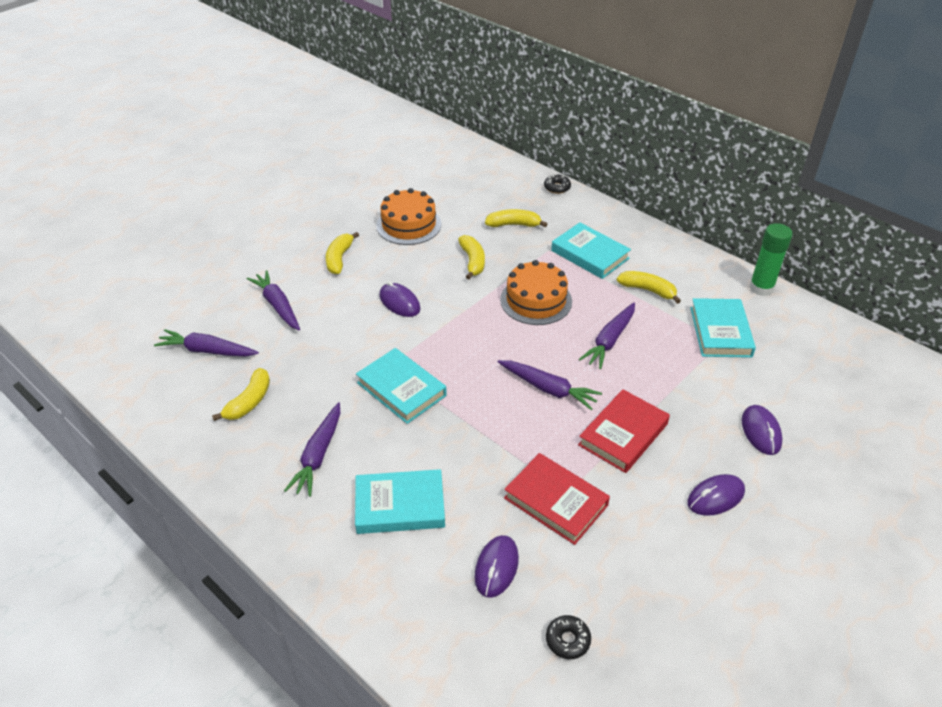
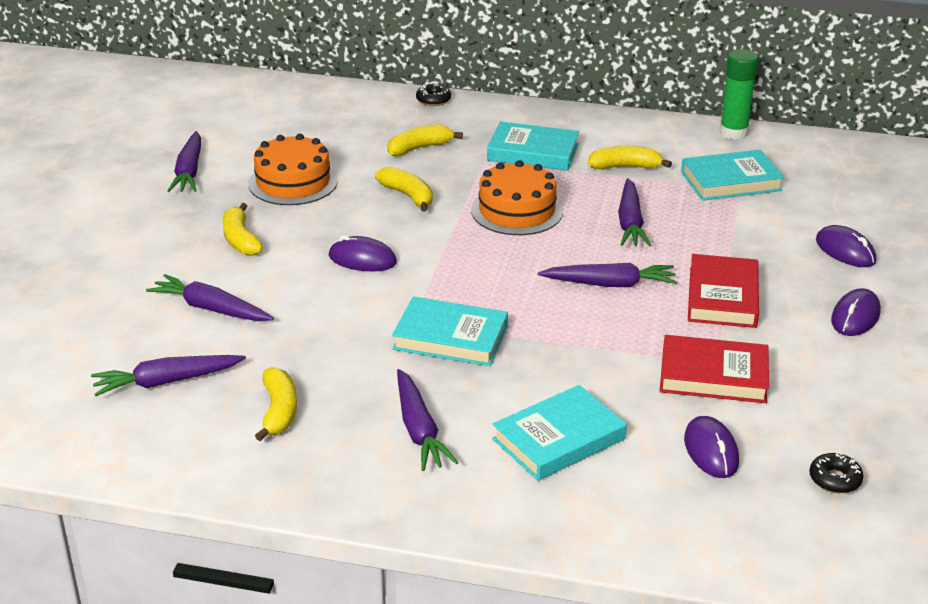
camera: 30 degrees left, 10 degrees down
turquoise book [690,298,756,358] -> turquoise book turned 75 degrees counterclockwise [681,150,784,201]
none -> purple carrot [167,131,201,192]

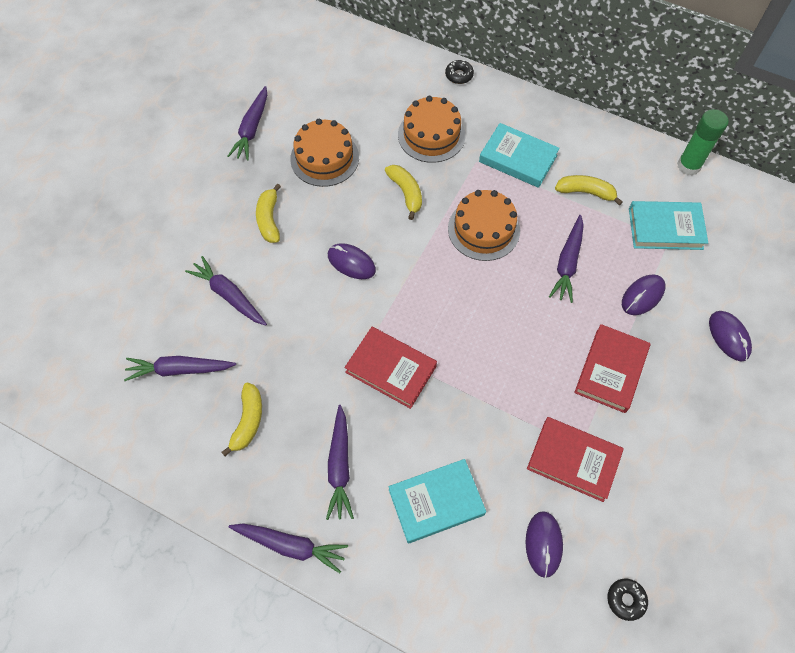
camera: 15 degrees right, 30 degrees up
yellow banana [387,124,463,156] -> orange cake [398,96,465,163]
turquoise book [392,297,508,366] -> red book [345,327,437,409]
purple carrot [538,263,677,287] -> purple carrot moved to [229,523,348,573]
purple mouse [831,288,881,336] -> purple mouse moved to [622,274,666,315]

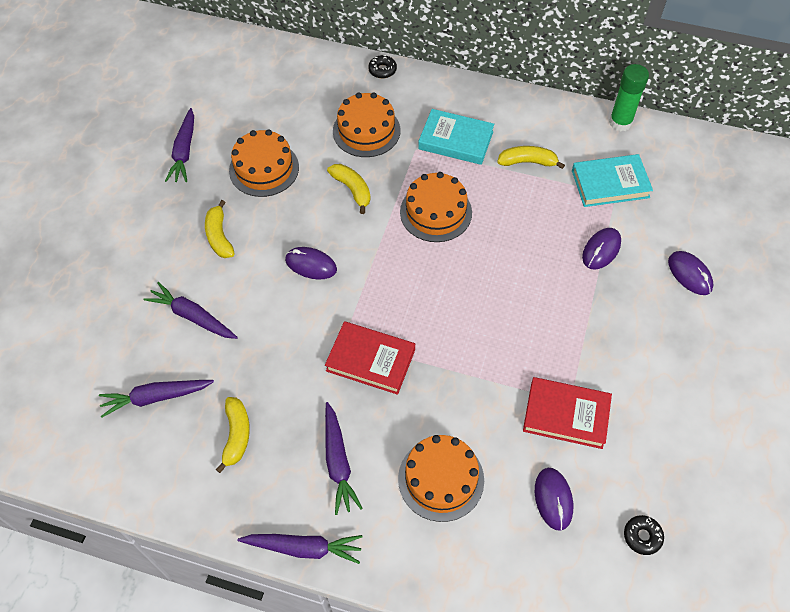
camera: 10 degrees left, 5 degrees down
turquoise book [389,459,486,543] -> orange cake [398,435,484,522]
purple carrot [549,215,584,303] -> none
red book [574,324,650,413] -> none

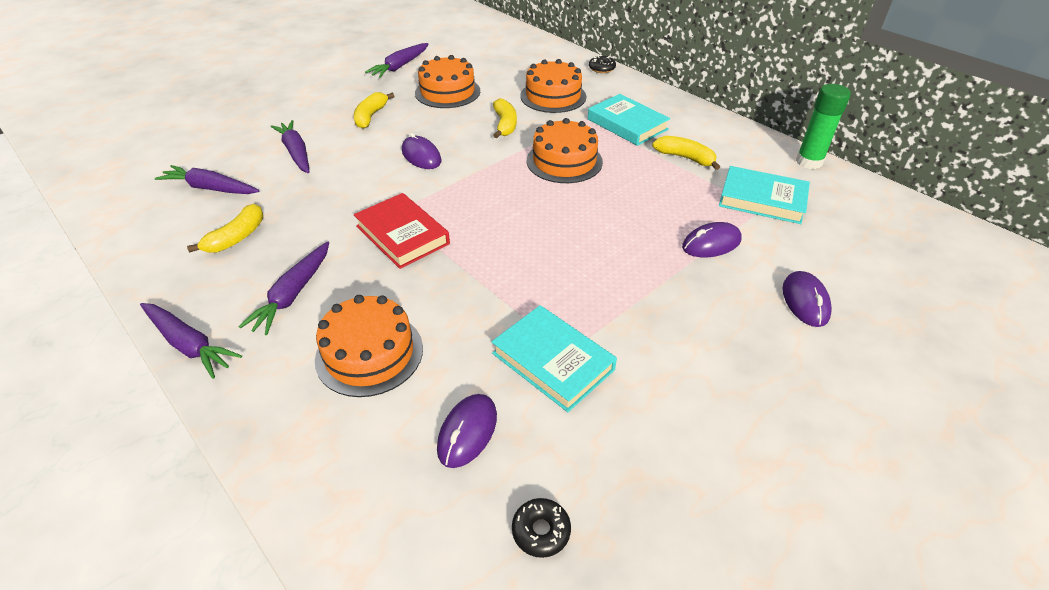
camera: 30 degrees right, 15 degrees down
red book [523,377,612,449] -> turquoise book [492,305,617,412]

